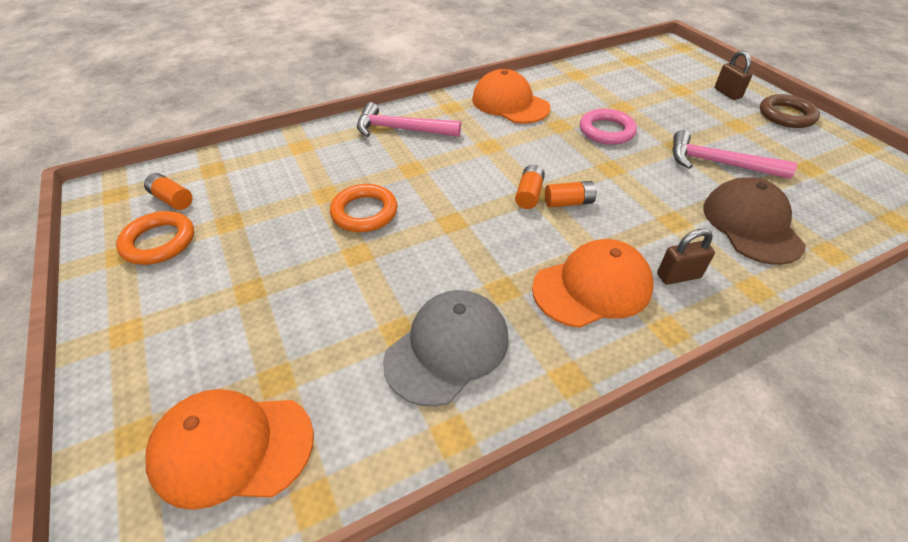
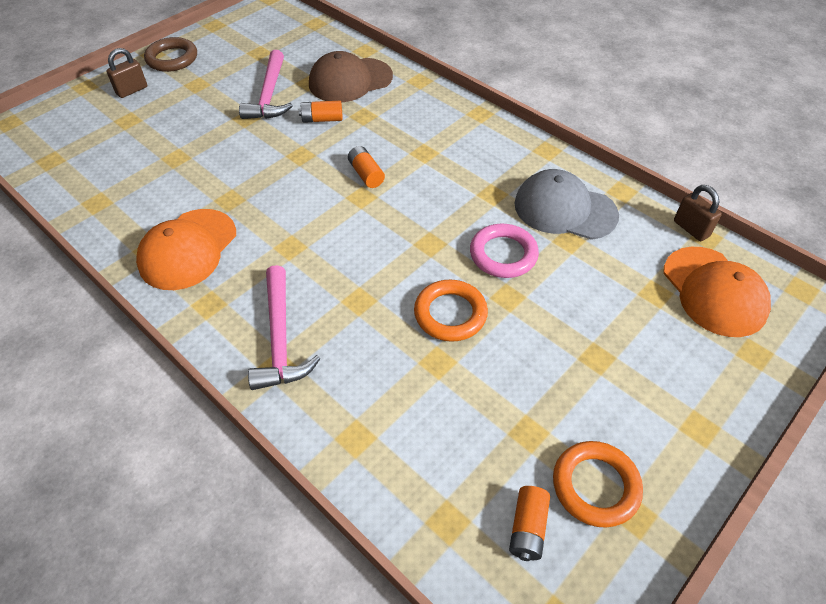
camera: 110 degrees left, 5 degrees up
orange battery [515,165,545,209] -> orange battery moved to [299,101,343,123]
orange cap [532,239,653,328] -> none
pink ring [580,109,637,145] -> pink ring moved to [470,224,539,278]
brown padlock [657,229,715,285] -> brown padlock moved to [674,185,722,241]

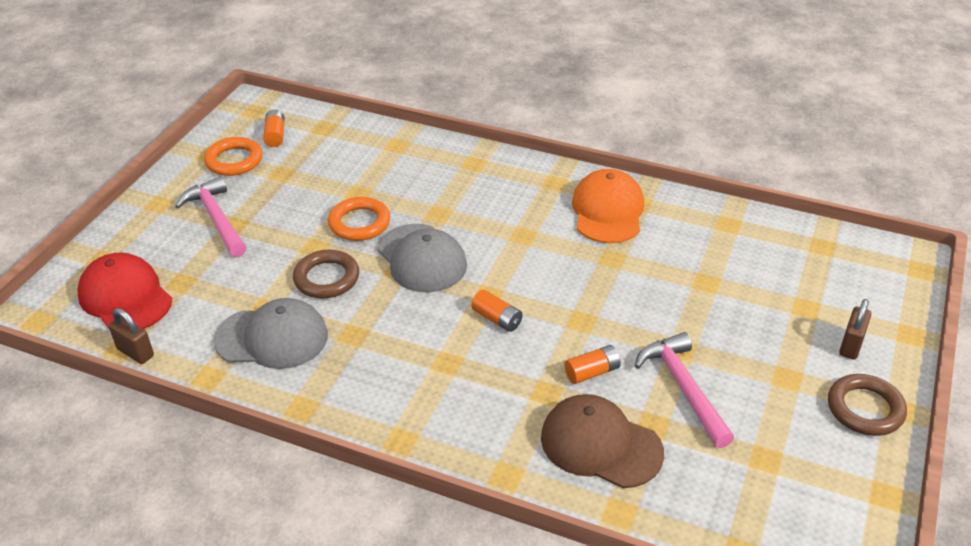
camera: 160 degrees right, 10 degrees down
pink hammer [248,265,320,390] -> pink hammer moved to [175,176,246,257]
brown cap [309,51,393,102] -> brown cap turned 105 degrees counterclockwise [541,394,664,488]
pink ring [470,224,539,278] -> brown ring [293,250,359,298]
orange cap [663,247,771,337] -> red cap [77,252,172,330]
none -> grey cap [378,224,467,293]

